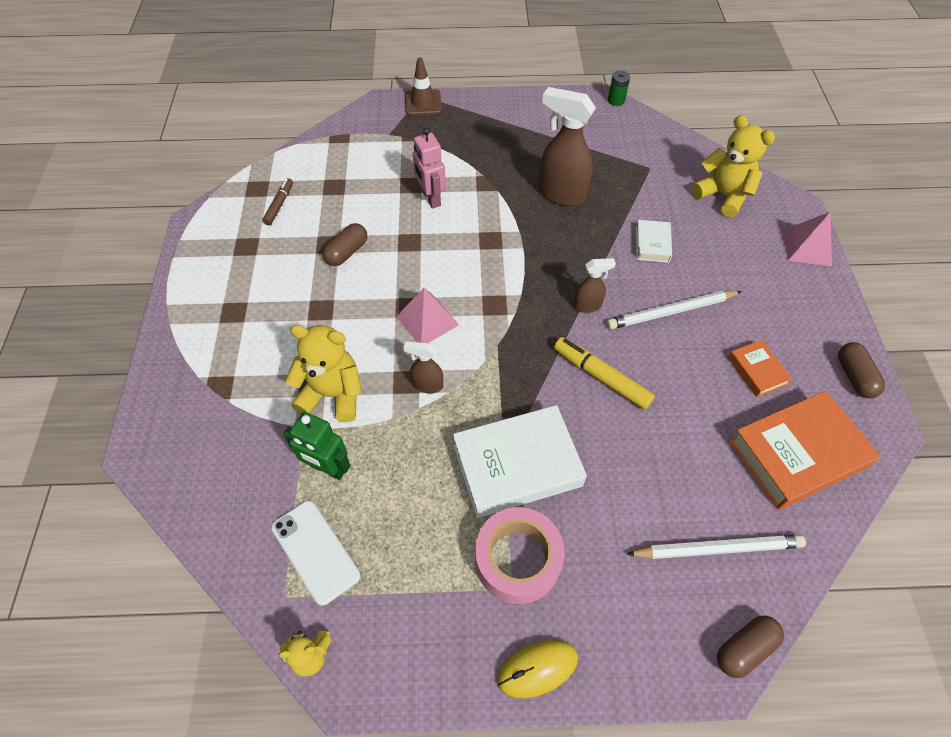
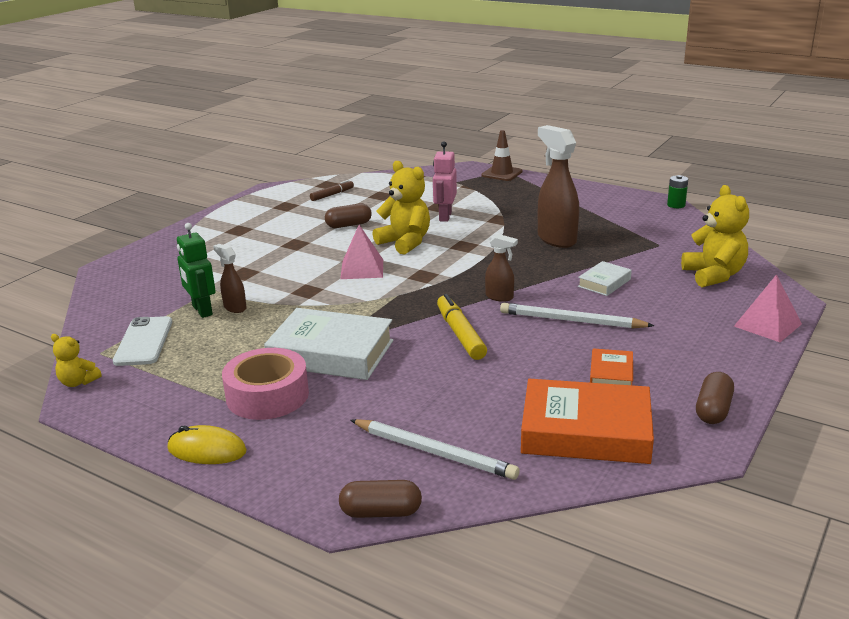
camera: 35 degrees right, 30 degrees down
yellow teddy bear [285,325,362,423] -> yellow teddy bear moved to [373,161,430,255]
brown spray bottle [403,341,443,393] -> brown spray bottle moved to [213,244,247,313]

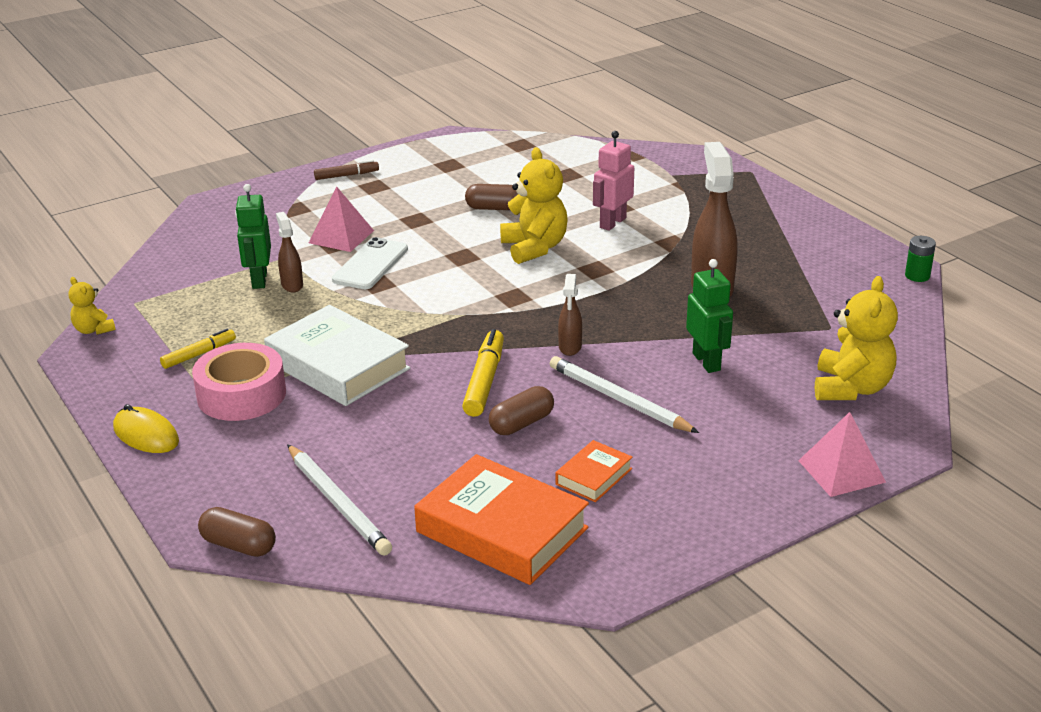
camera: 25 degrees right, 5 degrees up
white phone [113,316,172,366] -> white phone moved to [332,237,408,289]
brown marker [310,180,354,201] -> brown marker moved to [314,160,379,180]
pink pyramid [340,225,383,279] -> pink pyramid moved to [309,186,374,252]
brown traffic cone [481,130,523,181] -> none
brown spray bottle [485,234,518,302] -> brown spray bottle turned 45 degrees clockwise [558,274,582,356]
white book [578,261,632,296] -> green robot [686,259,733,373]
brown capsule [696,372,734,424] -> brown capsule moved to [489,386,554,435]
none -> yellow marker [160,328,236,369]

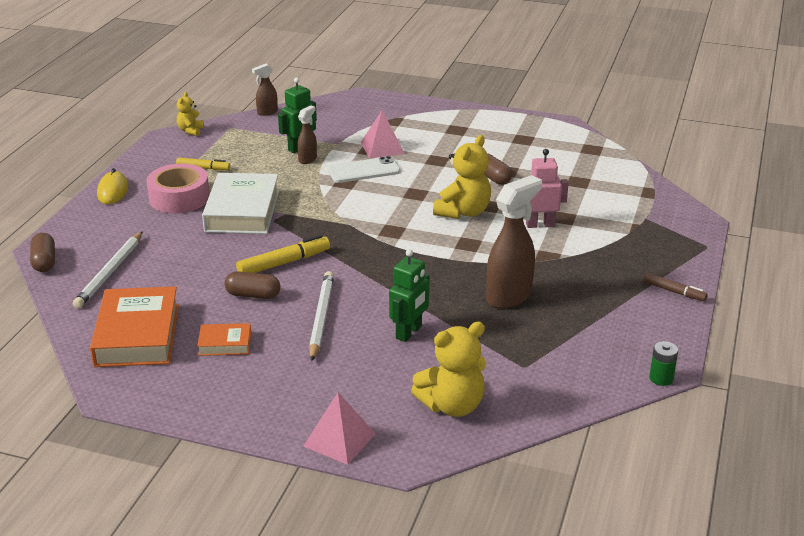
camera: 50 degrees right, 0 degrees up
brown marker [314,160,379,180] -> brown marker moved to [644,273,708,301]
brown spray bottle [558,274,582,356] -> brown spray bottle moved to [252,64,278,116]

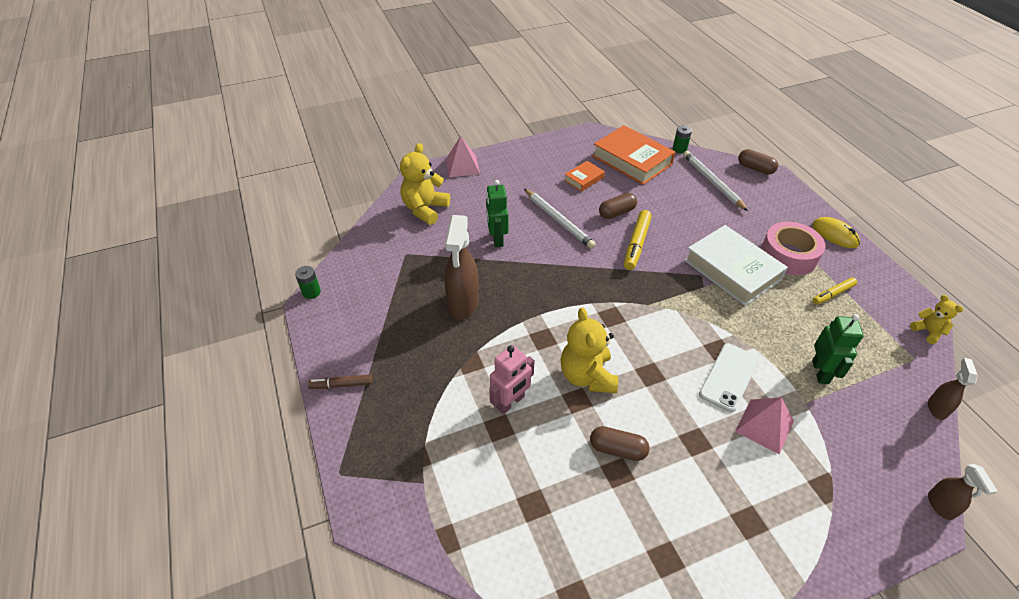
camera: 140 degrees right, 15 degrees up
brown spray bottle [297,105,317,164] -> brown spray bottle moved to [928,464,997,520]
none -> green battery [673,125,692,153]

